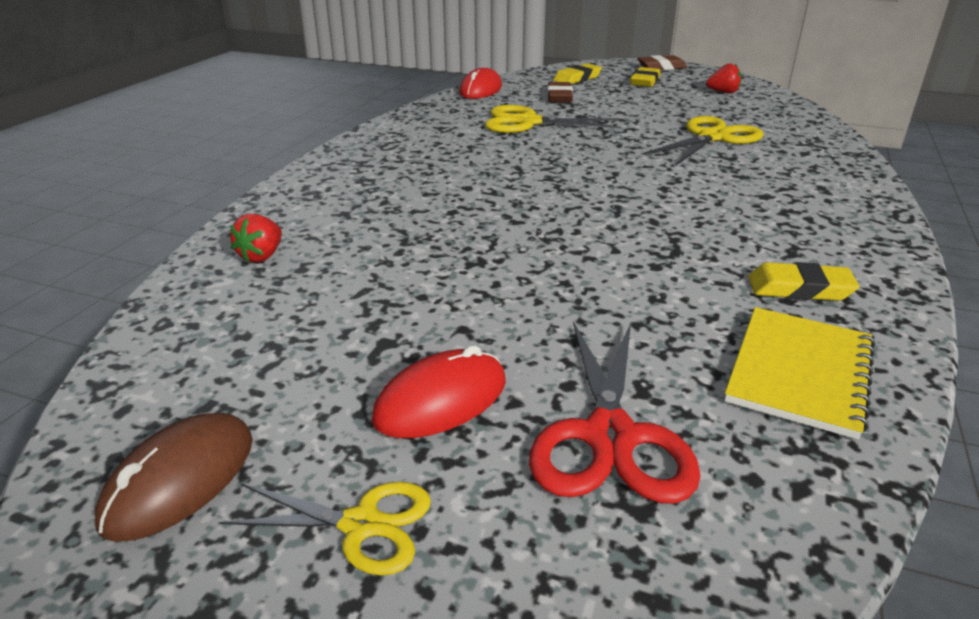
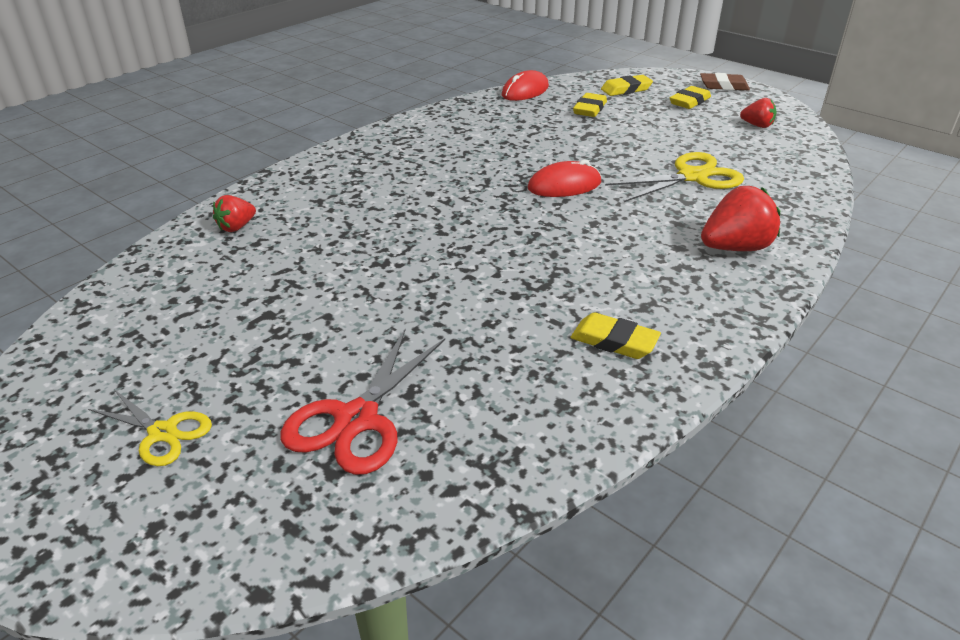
camera: 20 degrees right, 5 degrees up
brown mouse [95,413,253,541] -> none
red mouse [371,345,506,438] -> red mouse moved to [527,159,601,197]
yellow scissors [485,105,621,133] -> none
brown eraser [547,82,573,103] -> yellow eraser [573,93,607,117]
yellow notebook [724,307,875,439] -> none
none -> red strawberry [701,186,780,251]

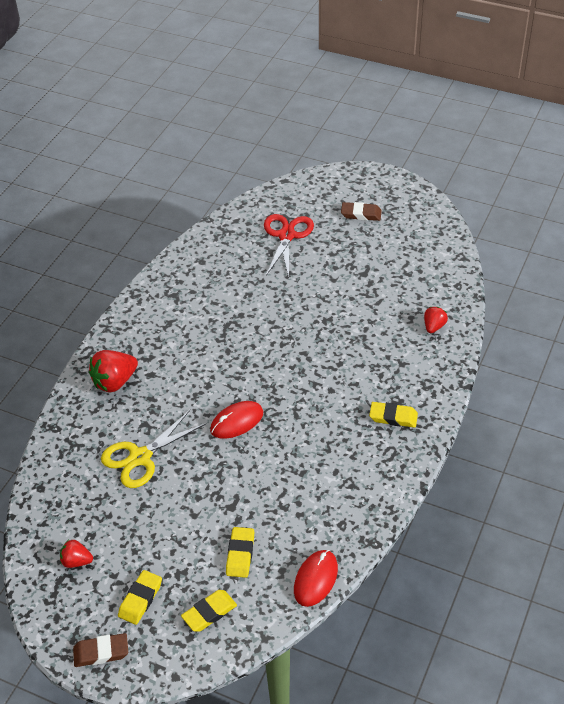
camera: 165 degrees right, 10 degrees up
yellow scissors [88,389,212,466] -> brown eraser [341,202,382,221]
yellow eraser [570,313,661,359] -> yellow eraser moved to [369,402,418,428]

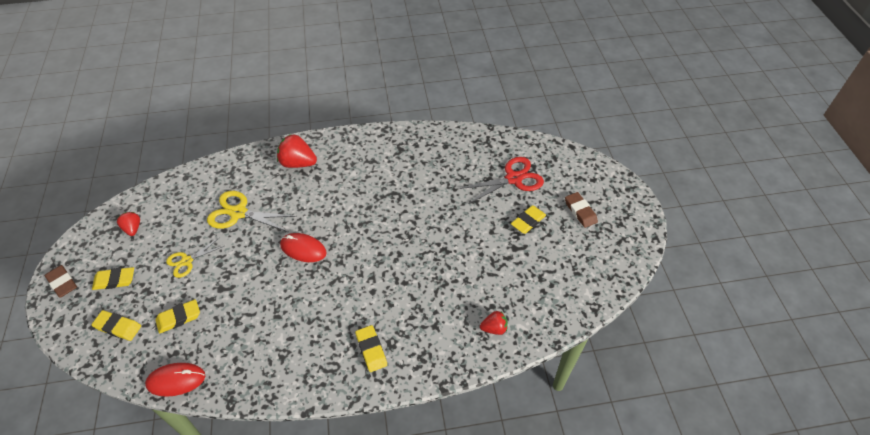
camera: 55 degrees right, 5 degrees up
none -> yellow scissors [166,237,224,278]
none -> yellow eraser [511,205,546,234]

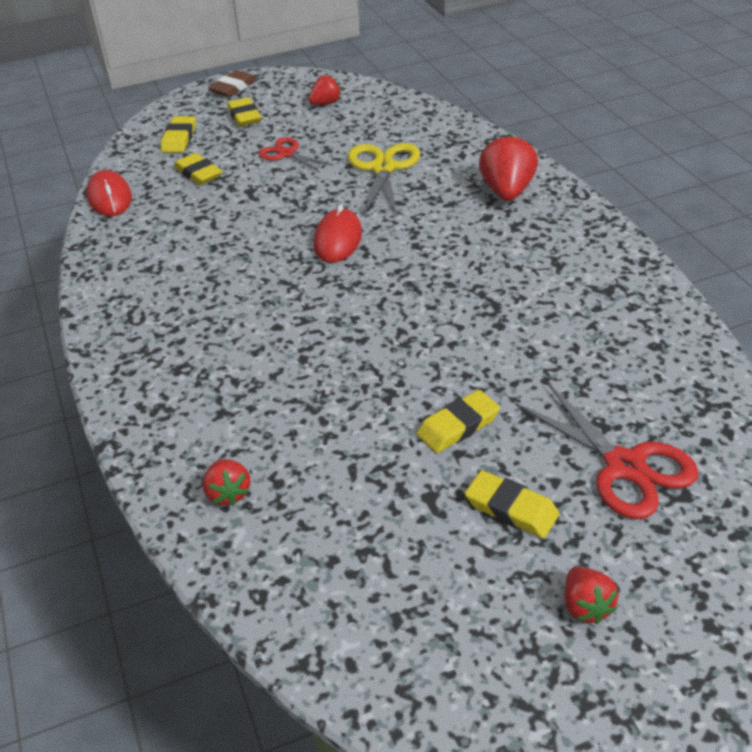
camera: 80 degrees right, 10 degrees down
yellow scissors [166,237,224,278] -> red scissors [258,137,333,173]
yellow eraser [355,325,387,372] -> yellow eraser moved to [417,390,500,453]
brown eraser [565,192,598,228] -> red strawberry [564,567,619,624]

